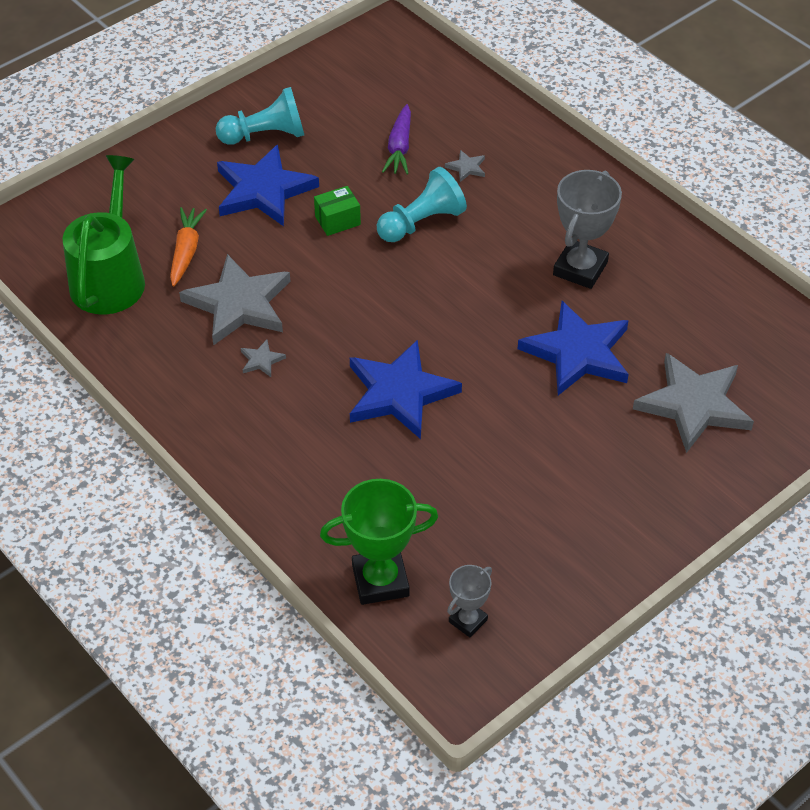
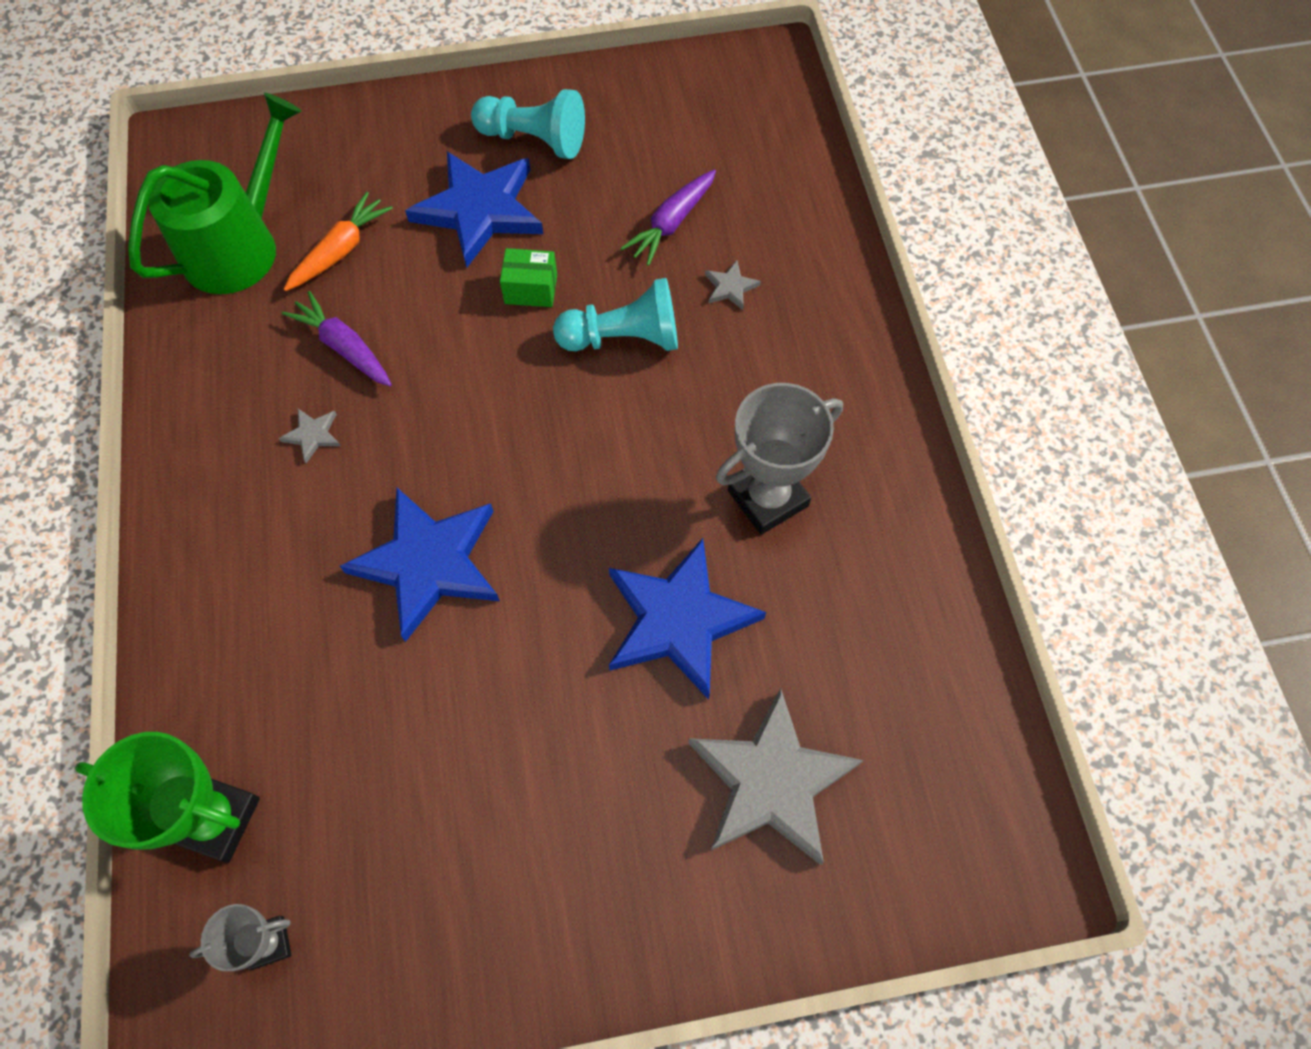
camera: 30 degrees right, 15 degrees up
grey star [179,254,290,346] -> purple carrot [282,291,392,386]

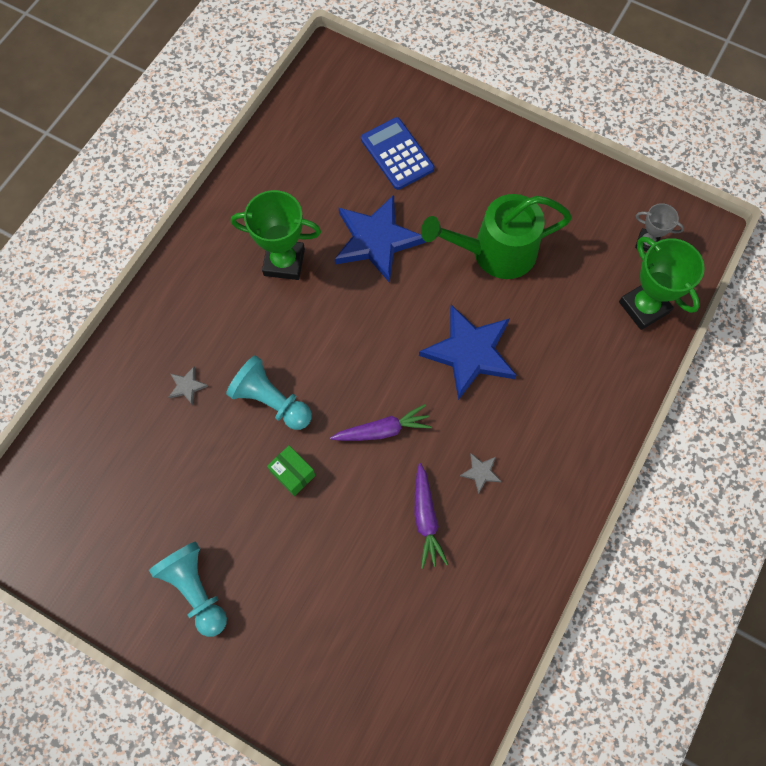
camera: 140 degrees left, 5 degrees up
green watering can [128,93,301,294] -> green watering can moved to [421,194,572,279]
orange carrot [284,192,393,291] -> none
blue star [405,151,543,267] -> none
purple carrot [620,169,716,266] -> purple carrot moved to [330,404,432,441]
grey star [688,688,863,865] -> blue calculator [361,117,434,190]
grey trophy [716,383,843,535] -> green trophy [231,190,321,280]

